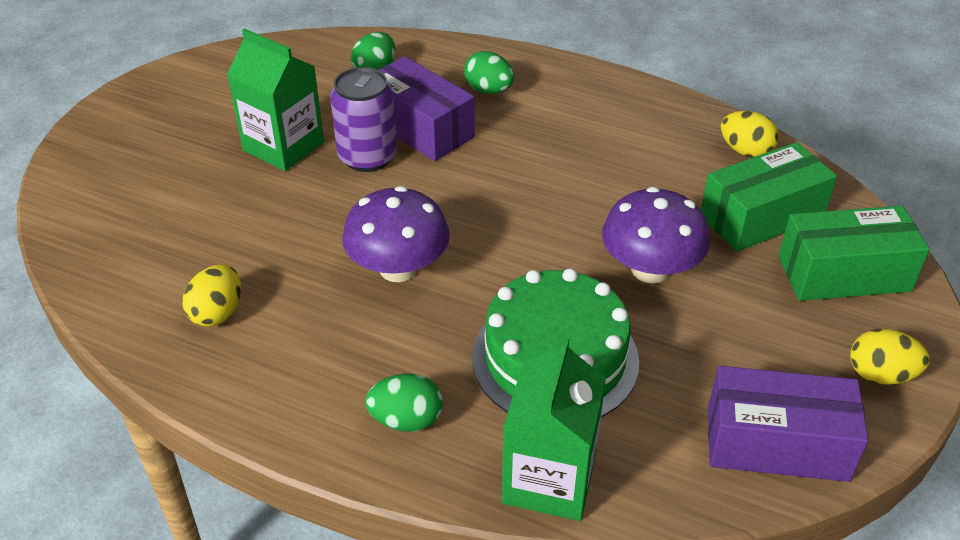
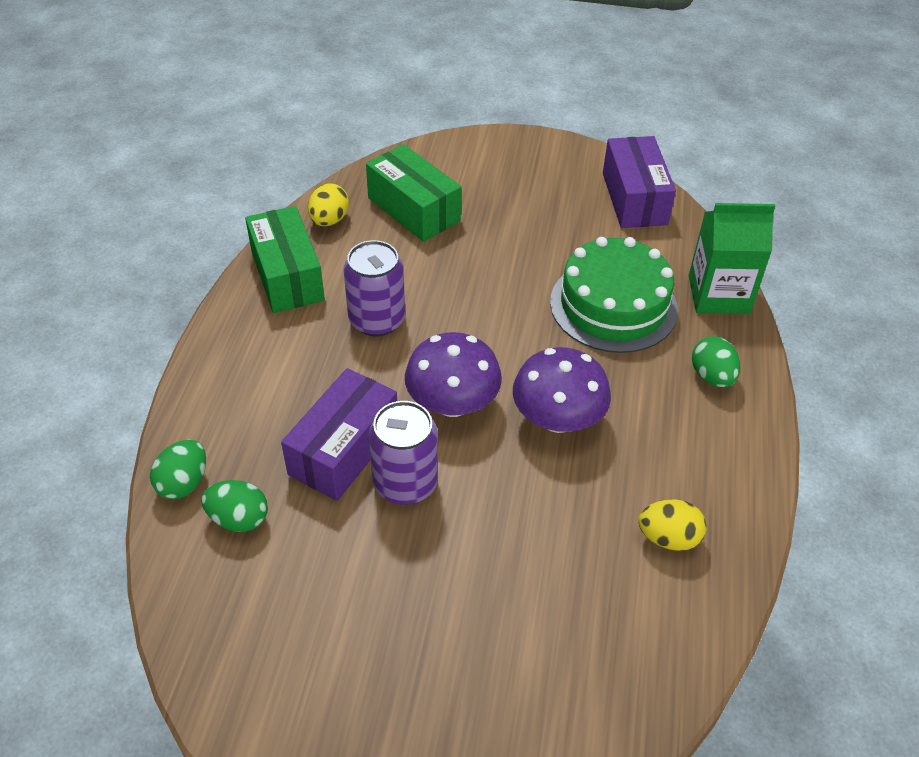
camera: 105 degrees left, 5 degrees up
green carton [227,28,324,171] -> none
green egg [464,51,514,94] -> green egg moved to [150,440,206,499]
purple mushroom [602,187,710,283] -> purple mushroom moved to [405,332,502,417]
green box [778,206,930,301] -> green box moved to [245,206,325,313]
yellow egg [850,329,929,385] -> none
none -> purple can [344,240,405,336]

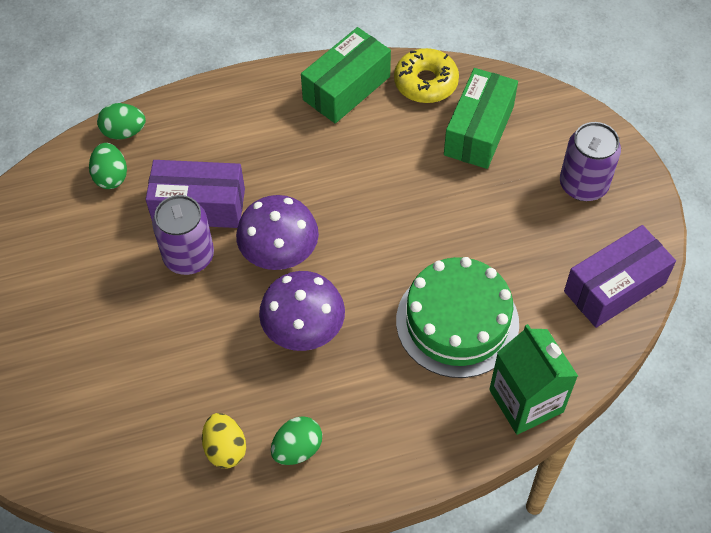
camera: 65 degrees right, 10 degrees up
yellow egg [308,183,349,226] -> yellow donut [394,48,459,103]
purple can [344,240,405,336] -> purple can moved to [560,122,621,201]
green egg [692,336,740,387] -> green egg moved to [271,416,322,465]

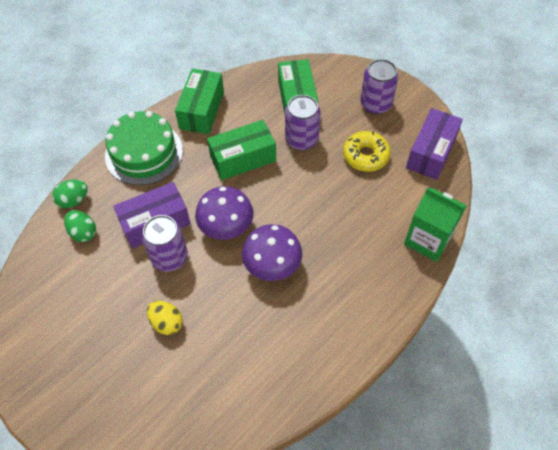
camera: 30 degrees left, 0 degrees up
yellow egg [202,413,246,468] -> yellow egg moved to [147,301,183,335]
green egg [271,416,322,465] -> none
yellow donut [394,48,459,103] -> yellow donut moved to [343,131,390,172]
green cake [396,257,519,378] -> green cake moved to [105,111,183,185]
none -> green box [207,120,276,180]
none -> purple can [285,95,321,150]

